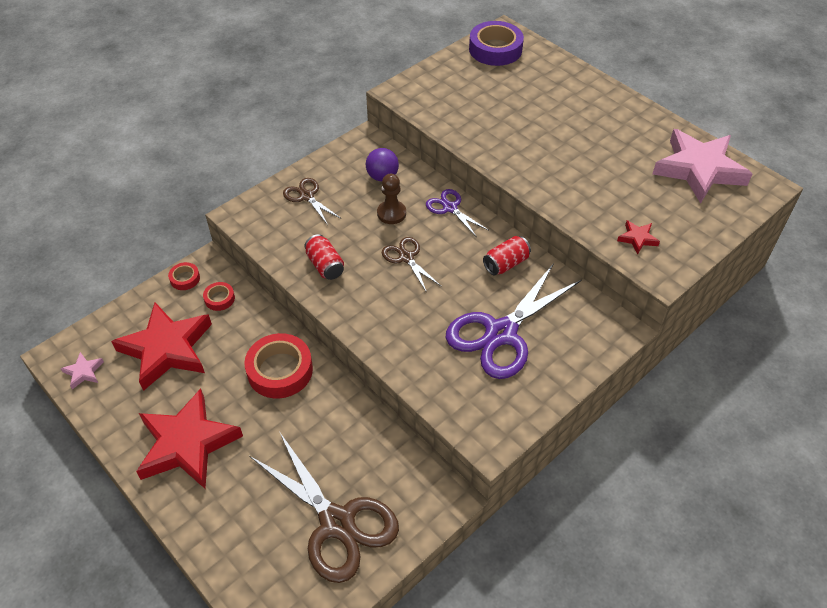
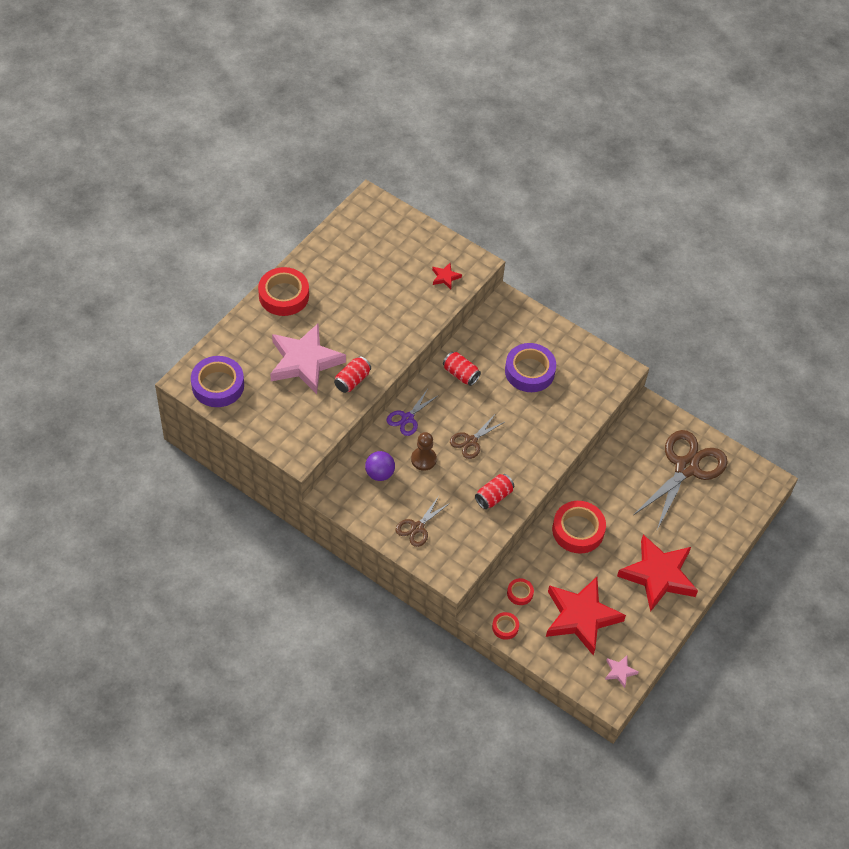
camera: 105 degrees left, 5 degrees up
purple scissors [446,263,582,379] -> purple tape [505,343,556,392]
pink star [652,129,752,204] -> pink star moved to [270,324,346,394]
none -> red tape [258,267,309,316]
none -> red can [334,356,371,393]

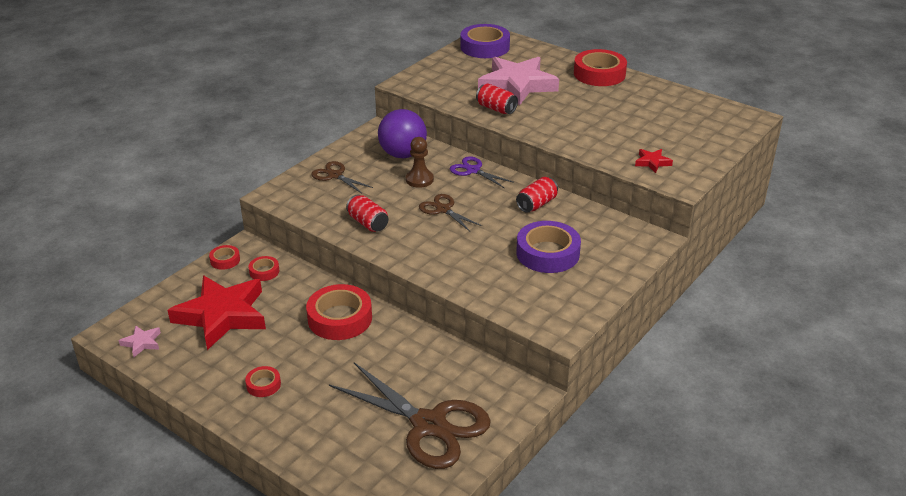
camera: 95 degrees right, 20 degrees down
purple ball [365,451,395,481] -> purple ball [378,109,427,158], size x1.55
red star [617,534,698,612] -> red tape [245,366,281,397]

